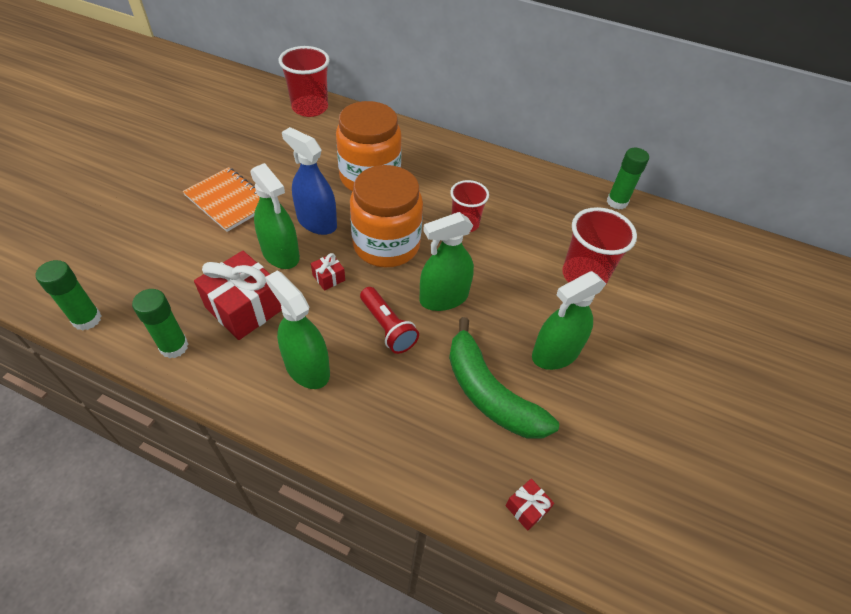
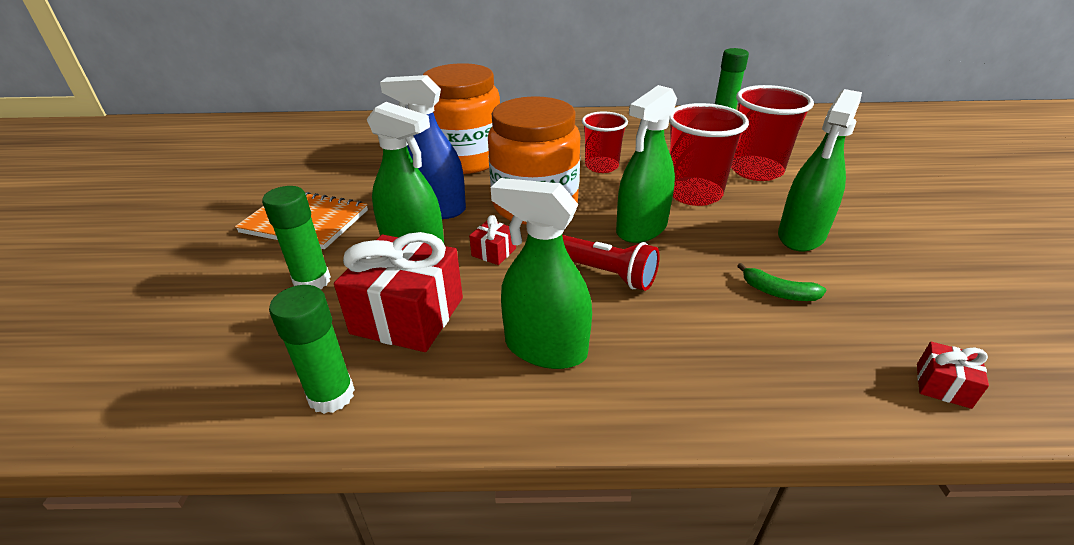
camera: 20 degrees left, 15 degrees down
green glue stick [36,260,101,331] -> green glue stick moved to [262,186,331,289]
red cup [279,46,330,117] -> red cup moved to [669,103,749,206]
green banana [449,317,559,438] -> green banana [737,263,826,301], size x0.42

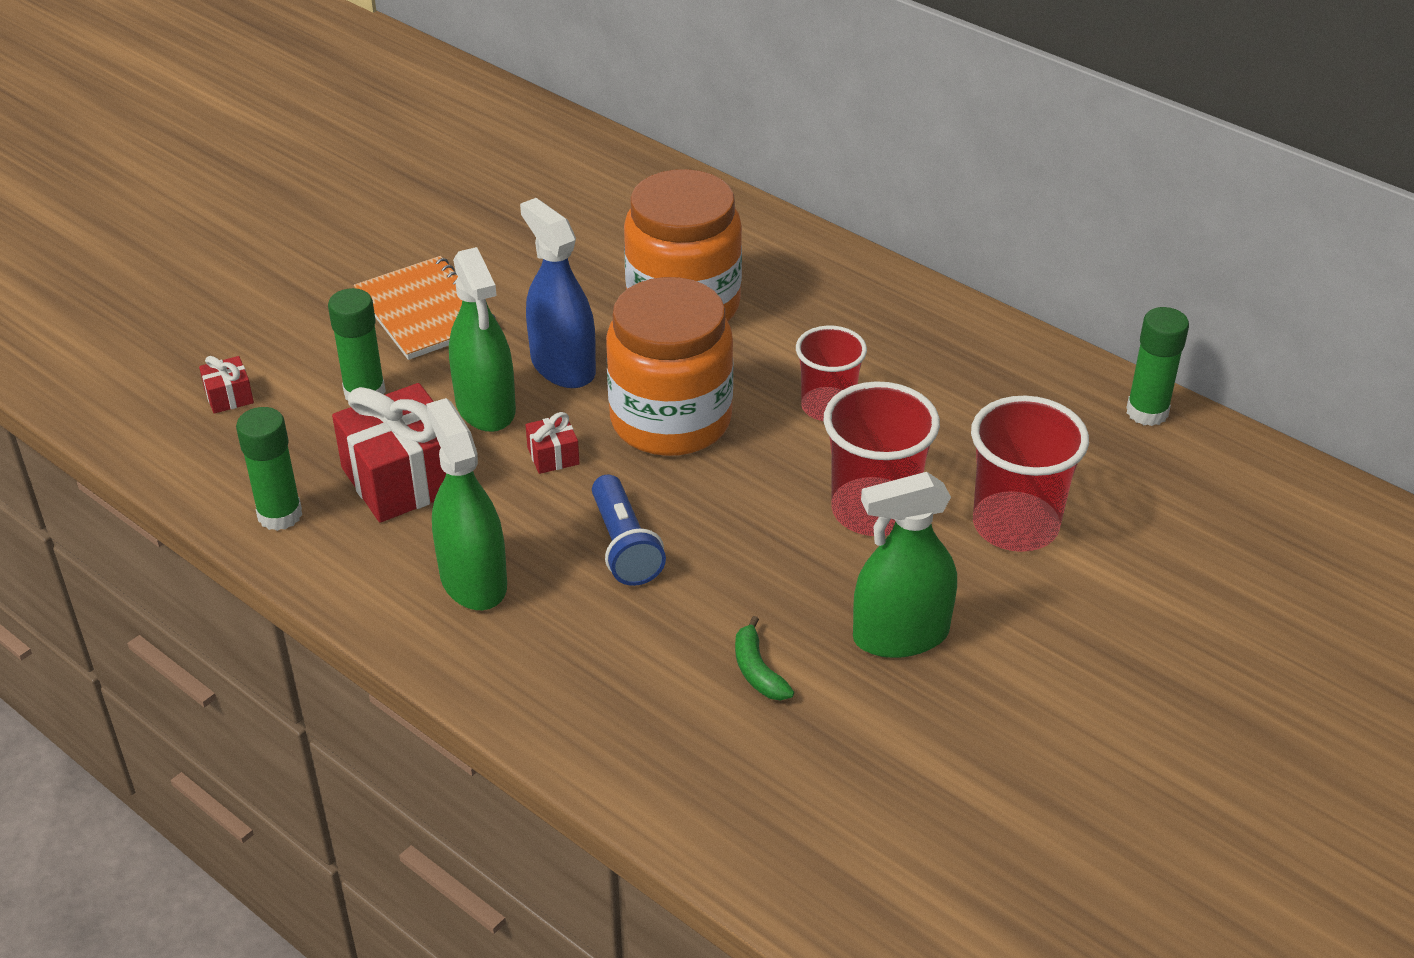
camera: 40 degrees right, 5 degrees up
red flashlight [562,235,660,291] -> blue flashlight [592,474,666,586]
green spray bottle [616,85,677,243] -> none
red gift [917,342,989,409] -> red gift moved to [199,356,254,414]

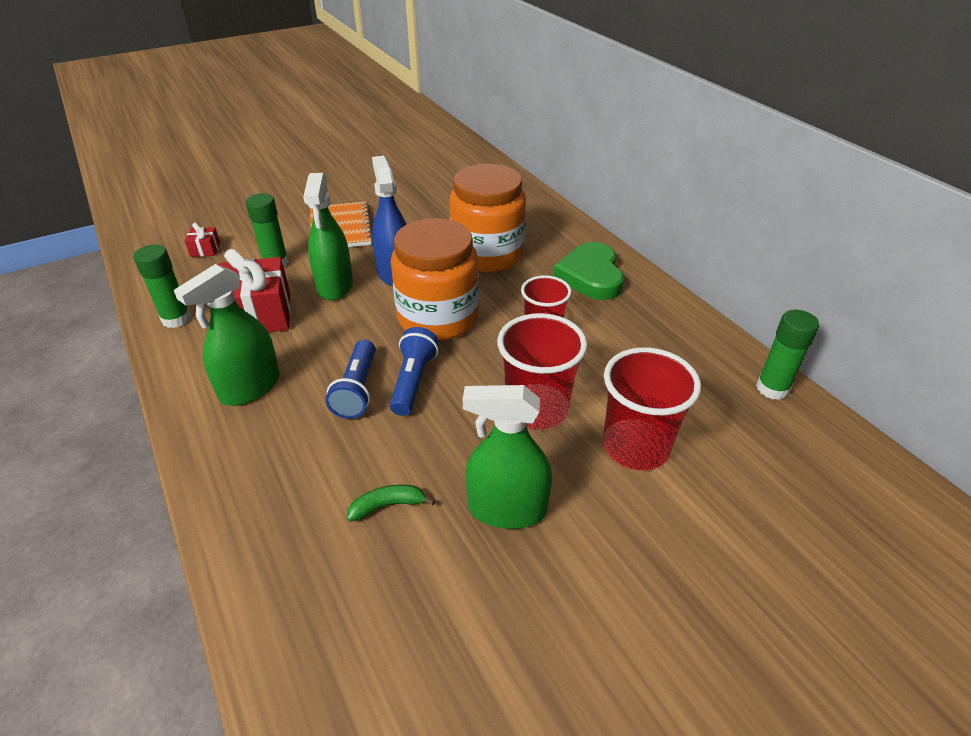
camera: 20 degrees right, 0 degrees up
green spray bottle [426,398,507,610] -> green spray bottle turned 135 degrees counterclockwise [174,264,280,406]
red gift [525,412,580,474] -> none
green banana [735,616,794,701] -> green banana turned 75 degrees clockwise [347,485,435,522]
none -> blue flashlight [390,327,439,416]
none -> green heart [553,242,624,300]

